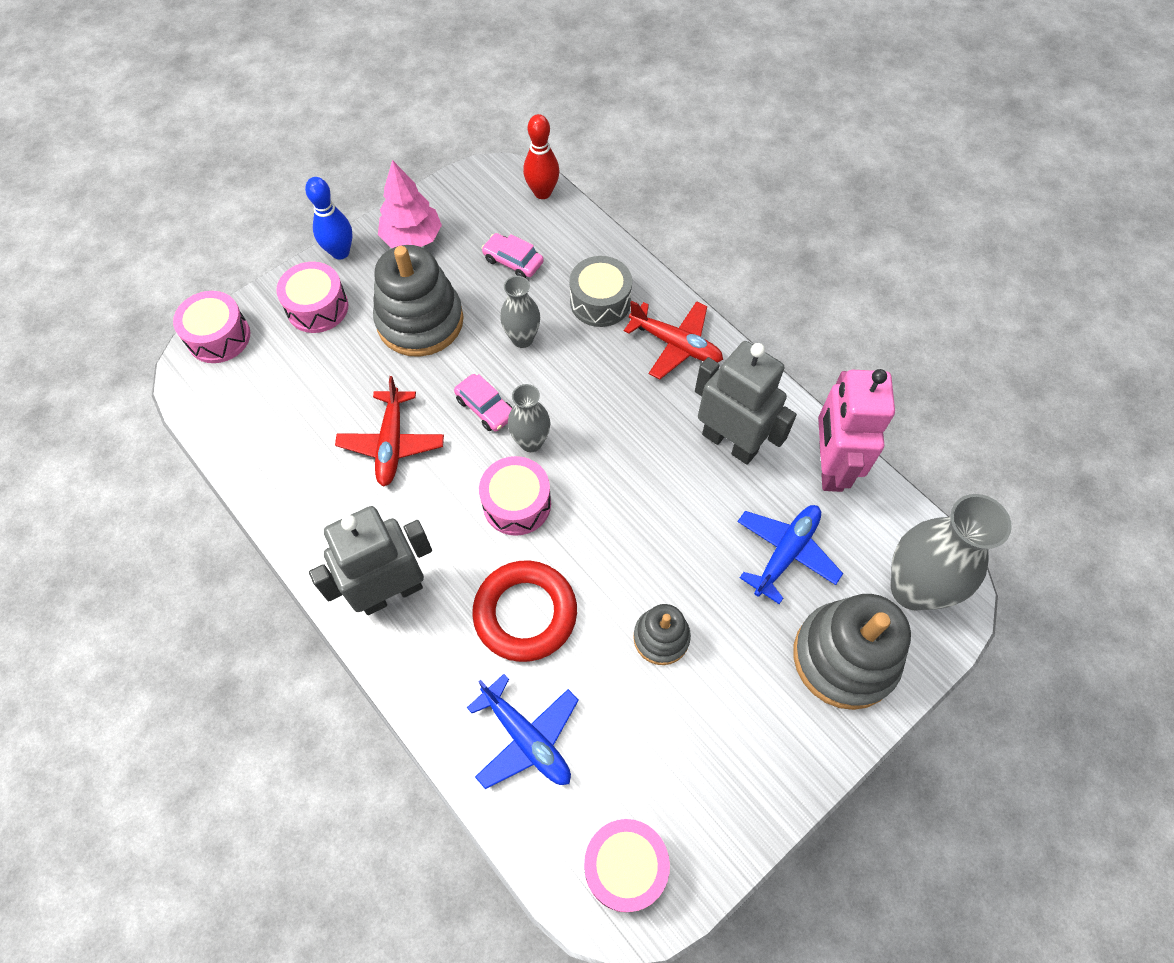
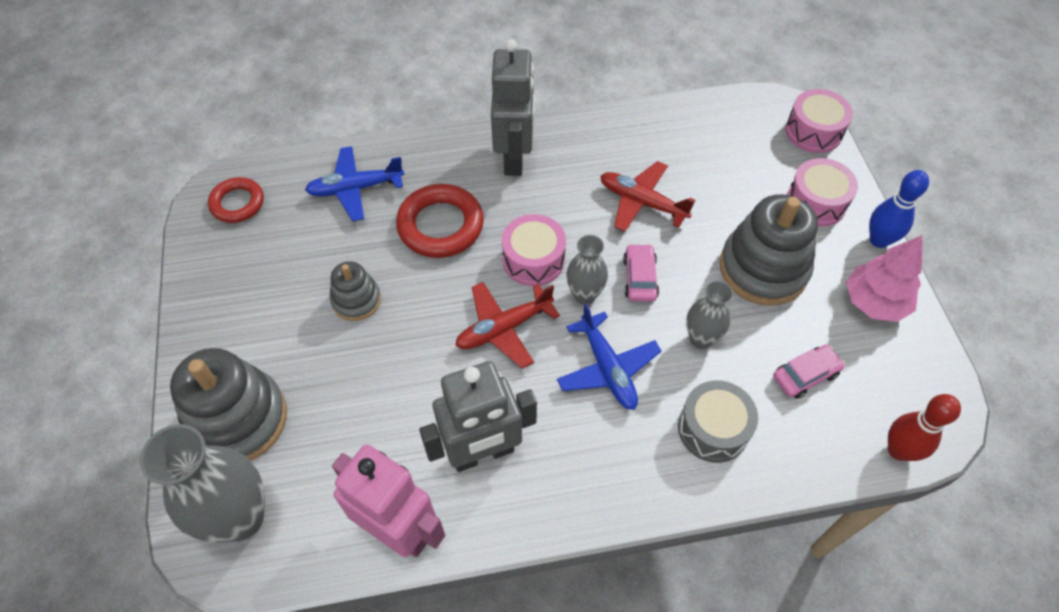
camera: 120 degrees right, 5 degrees down
pink car [454,374,513,431] -> pink car turned 105 degrees clockwise [623,244,659,302]
pink drum [584,819,670,912] -> red ring [208,177,264,223]
red plane [624,301,723,379] -> red plane moved to [455,282,560,369]
blue plane [737,505,843,604] -> blue plane moved to [557,304,661,410]

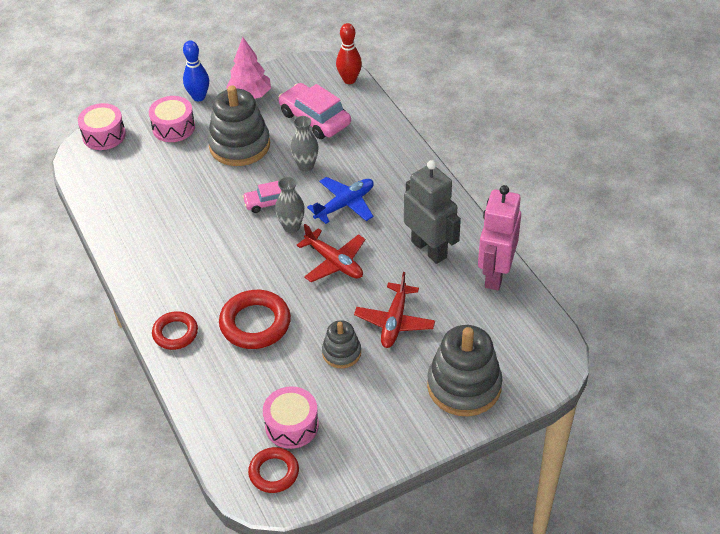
camera: 105 degrees left, 10 degrees down
grey vase [140,424,265,542] -> none
blue plane [305,146,404,221] -> none
grey robot [491,39,535,176] -> none
pink drum [502,214,566,286] -> pink drum moved to [263,386,319,449]
red plane [600,161,695,232] -> red plane moved to [354,272,435,348]
grey drum [678,380,758,463] -> none
pink car [773,345,845,399] -> pink car [279,83,351,139], size x1.77
none -> red ring [152,311,198,350]

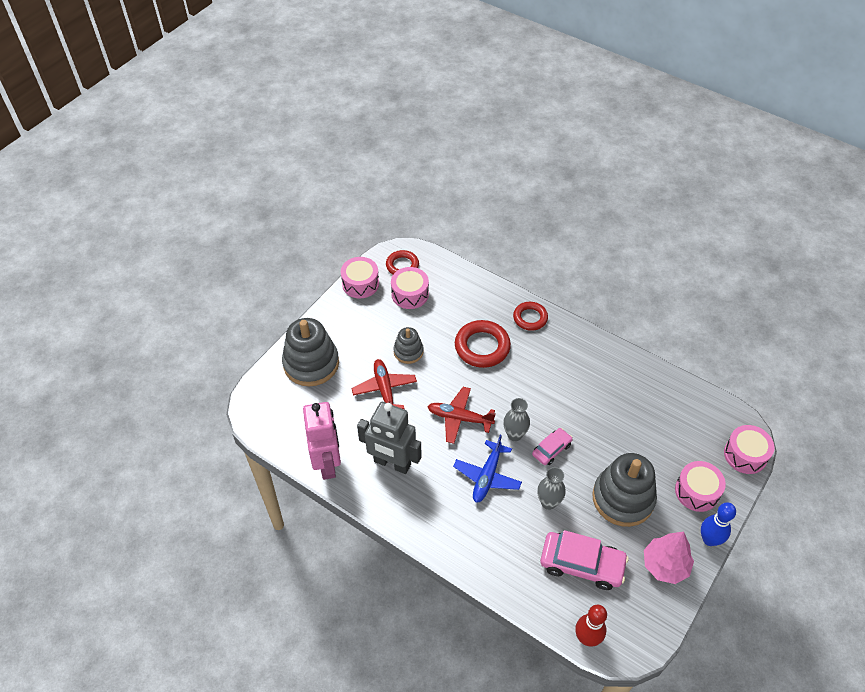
camera: 150 degrees right, 5 degrees up
none -> pink drum [341,257,379,298]

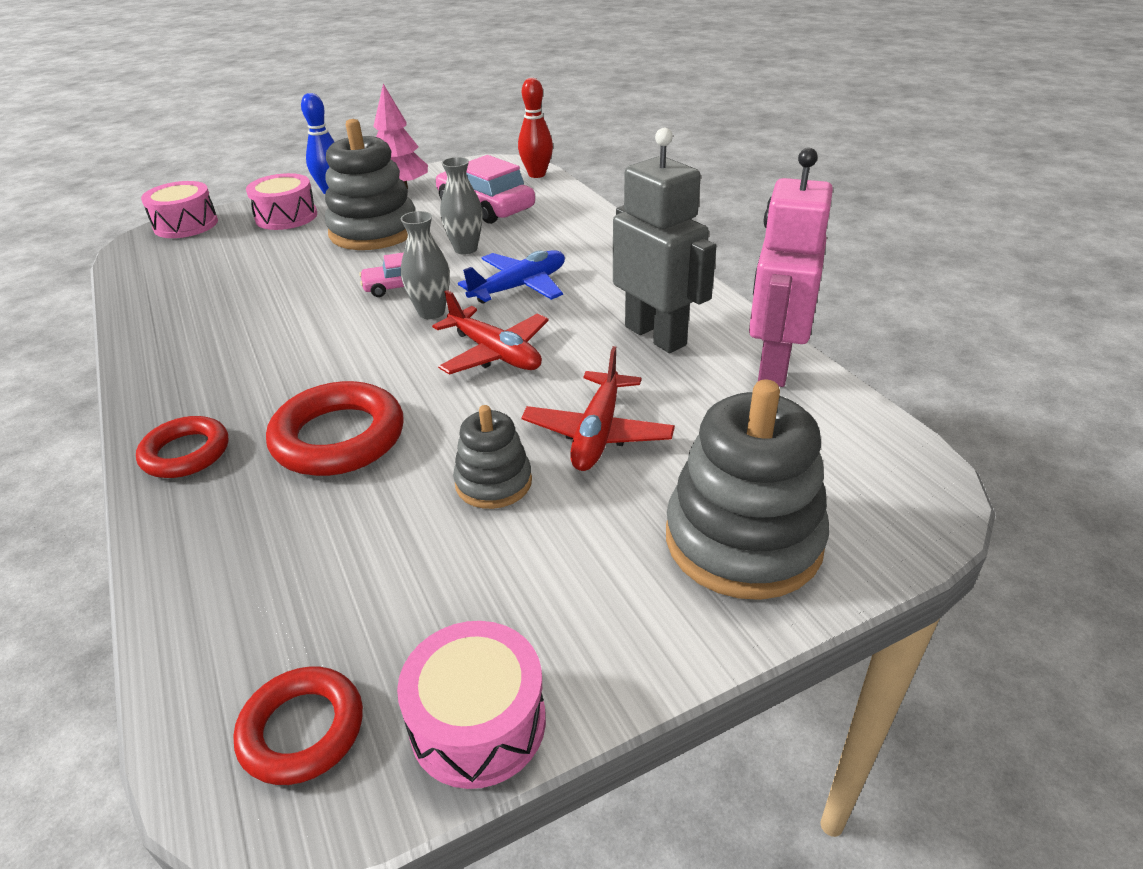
camera: 150 degrees left, 15 degrees down
pink drum [391,267,429,309] -> none

